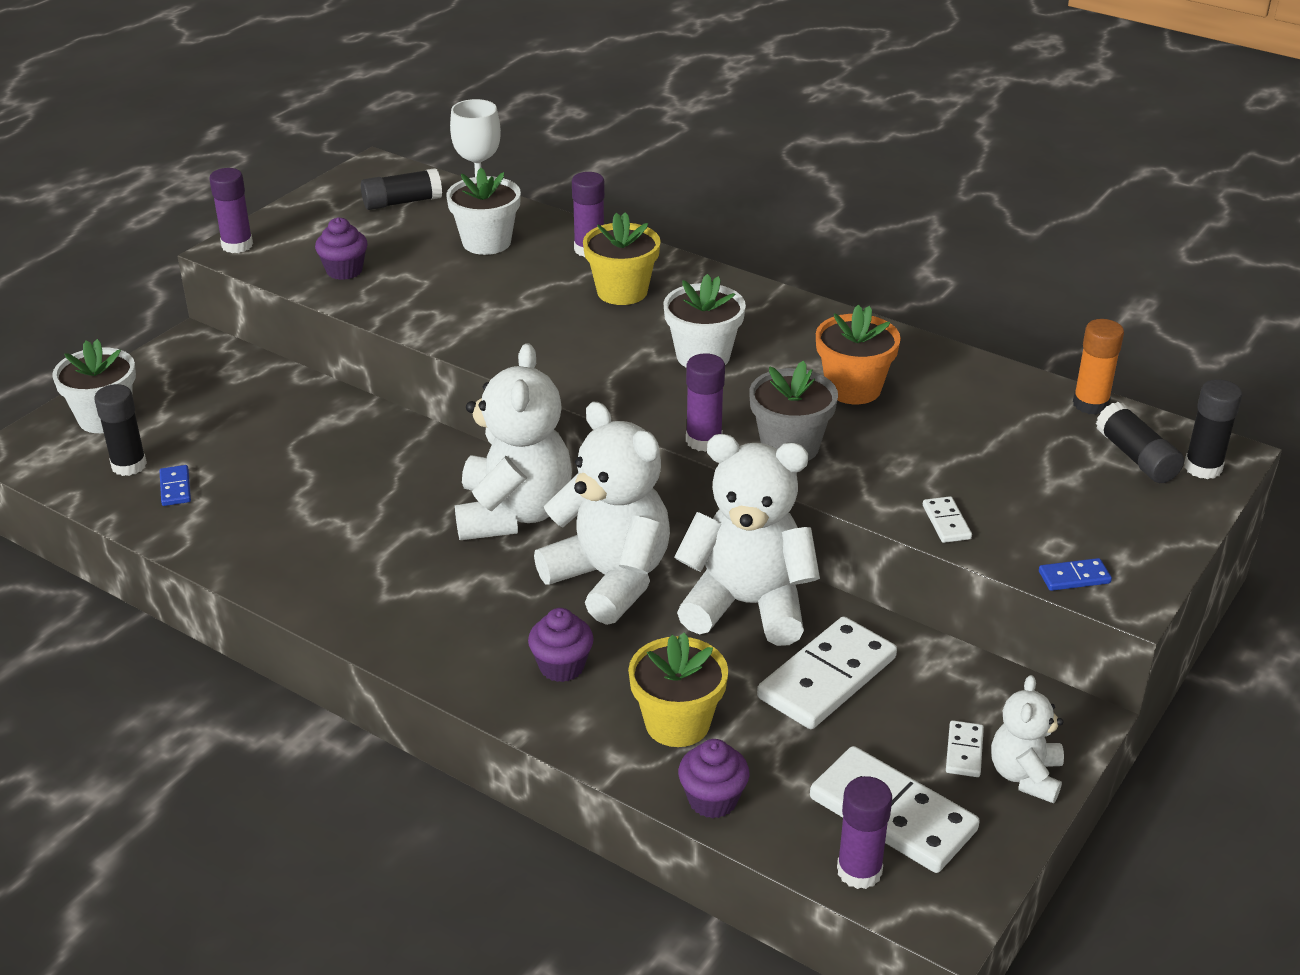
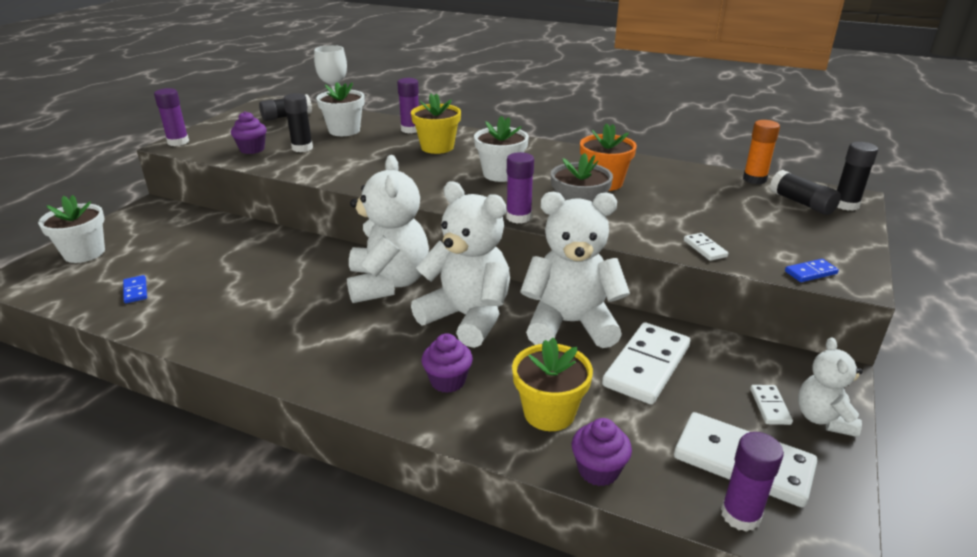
camera: 10 degrees left, 5 degrees down
black glue stick [94,384,147,476] -> black glue stick moved to [283,93,313,152]

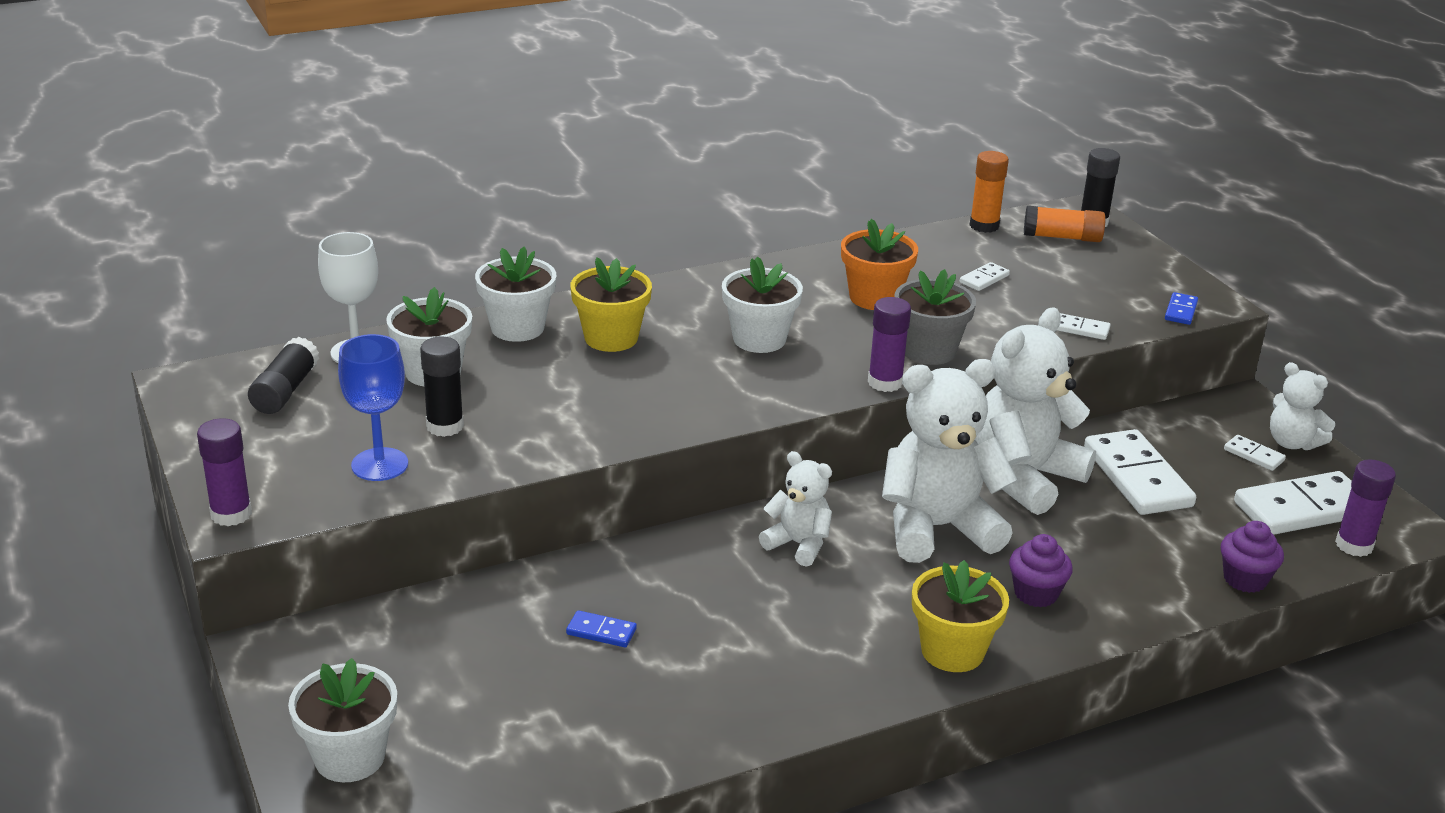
camera: 50 degrees left, 0 degrees up
blue domino [123,275,147,303] -> blue domino moved to [566,610,637,647]
purple cupcake [231,111,267,154] -> blue goblet [338,334,408,481]
white teddy bear [347,155,429,303] -> white teddy bear [759,451,832,567], size x0.53
purple glue stick [397,78,419,133] -> white flower pot [475,246,557,342]
yellow flower pot [512,338,593,431] -> yellow flower pot moved to [912,560,1009,672]
black glue stick [770,170,841,215] -> orange glue stick [1024,206,1106,242]
none -> white domino [960,262,1010,291]

